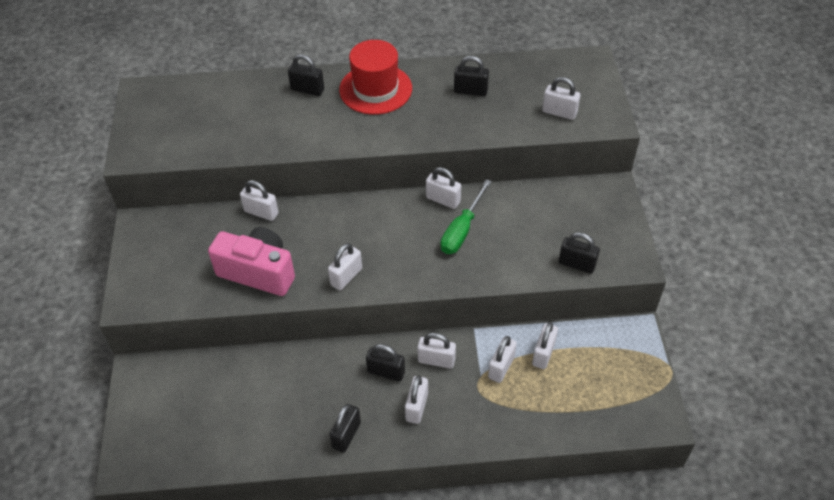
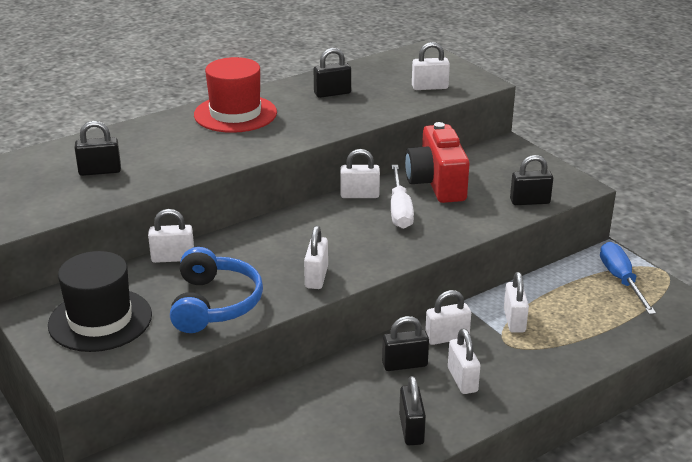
camera: 30 degrees left, 20 degrees down
pink camera [208,227,295,296] -> blue headphones [170,247,263,333]
black padlock [288,54,324,96] -> black padlock moved to [75,121,121,176]
green screwdriver [441,179,492,254] -> white screwdriver [391,165,414,229]
white padlock [532,322,558,369] -> none
none -> black hat [48,251,152,352]
none -> red camera [405,122,470,203]
none -> blue screwdriver [600,242,656,315]

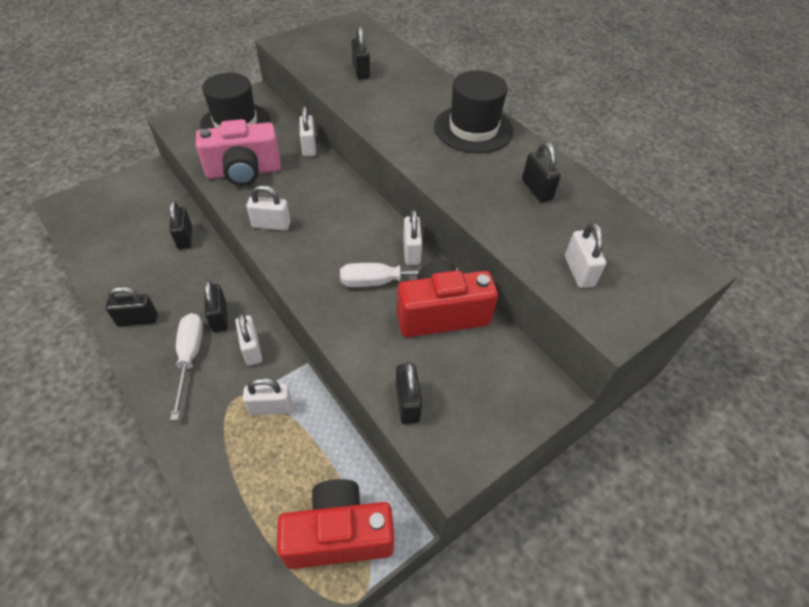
camera: 85 degrees right, 20 degrees up
blue headphones [170,247,263,333] -> pink camera [196,119,281,186]
red hat [194,57,277,133] -> black hat [434,71,513,153]
white padlock [448,329,480,394] -> white screwdriver [170,313,203,420]
blue screwdriver [600,242,656,315] -> red camera [277,479,394,569]
none -> black padlock [169,201,192,250]

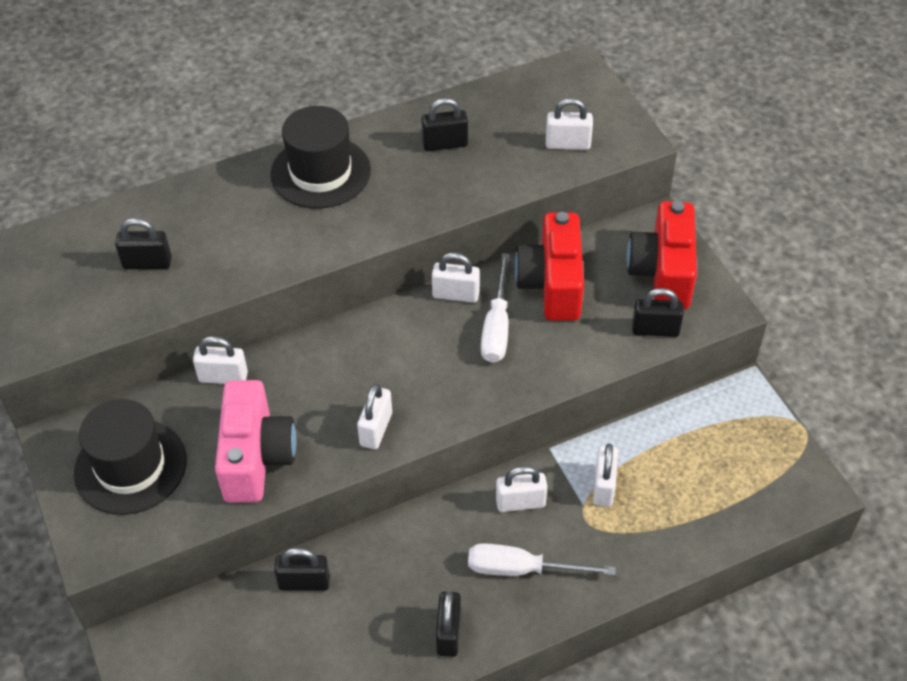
camera: 75 degrees left, 0 degrees up
black padlock [204,280,228,332] -> none
red camera [277,479,394,569] -> red camera moved to [627,201,697,310]

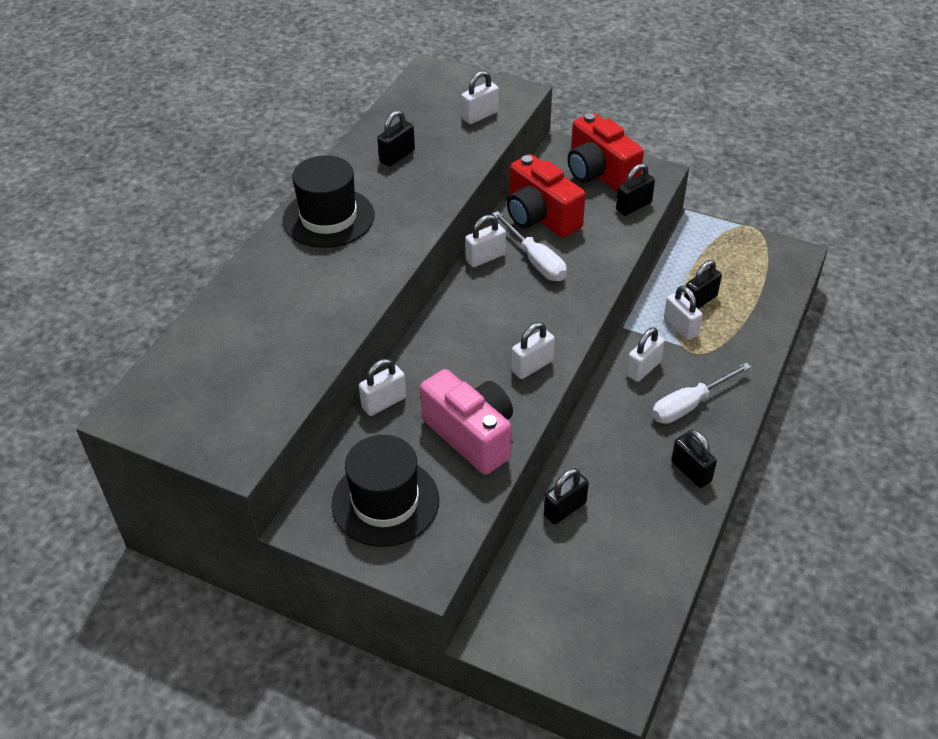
camera: 40 degrees left, 5 degrees down
black padlock [115,218,172,270] -> black padlock moved to [684,260,722,309]
white padlock [357,384,392,449] -> white padlock turned 75 degrees clockwise [511,322,555,379]

